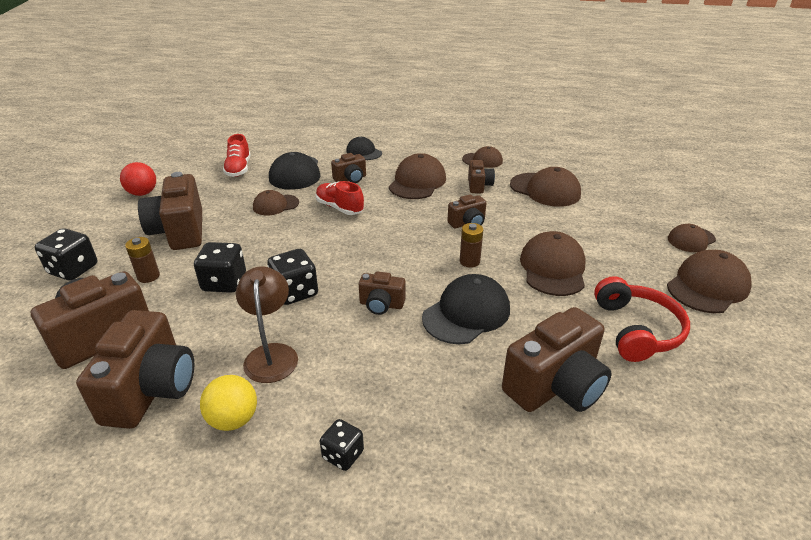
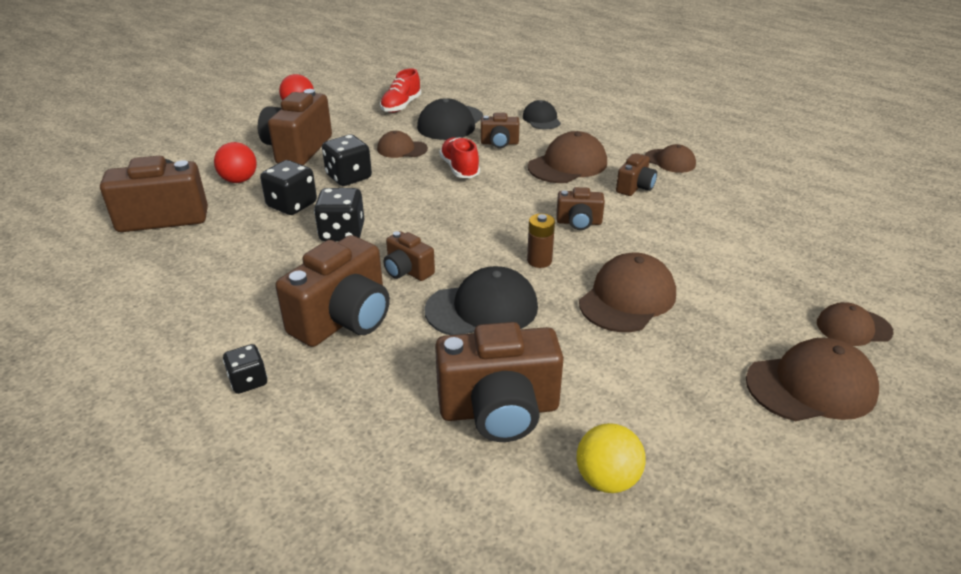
camera: 30 degrees right, 0 degrees up
black dice [35,228,98,281] -> black dice moved to [322,135,372,186]
brown camera [76,310,194,429] -> brown camera moved to [275,235,390,347]
brown battery [125,237,160,283] -> red ball [214,142,257,183]
yellow ball [200,375,257,431] -> yellow ball moved to [576,423,646,493]
brown lamp [236,266,298,383] -> none
brown cap [510,167,581,207] -> none
red headphones [594,276,690,362] -> none

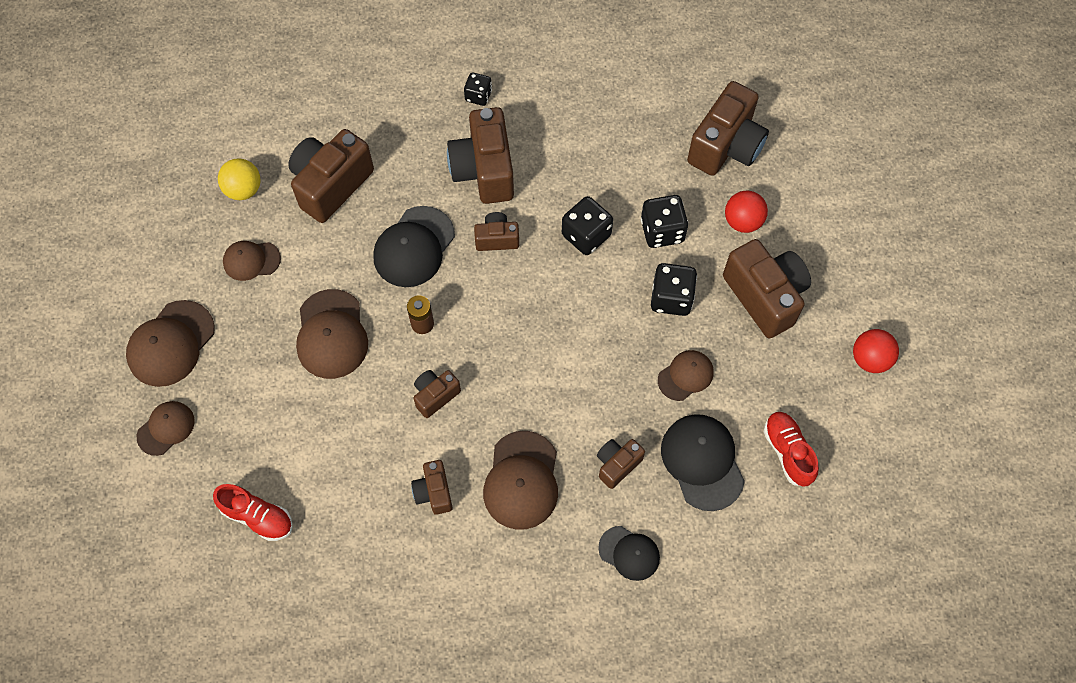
camera: 135 degrees right, 30 degrees up
red shoe [439,137,480,178] -> red shoe moved to [213,484,293,541]
brown cap [645,144,696,173] -> brown cap moved to [223,241,281,281]

